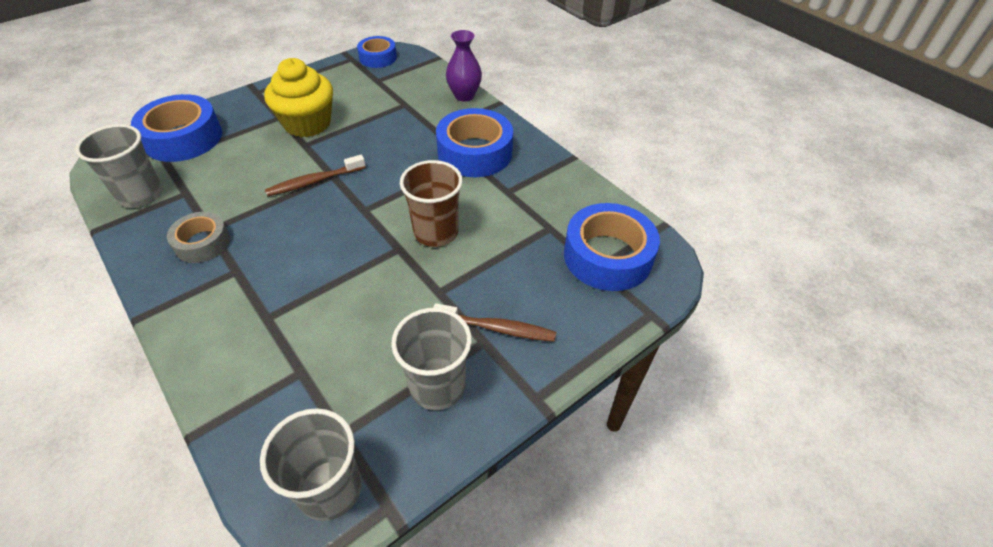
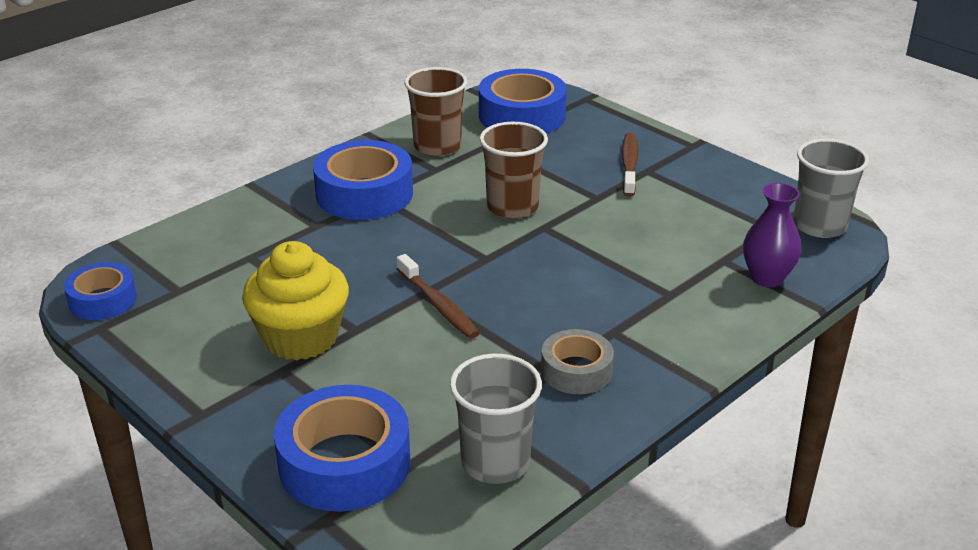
camera: 95 degrees left, 15 degrees down
grey cup [391,308,472,410] -> none
purple vase [446,30,482,102] -> purple vase moved to [743,183,802,287]
none -> brown cup [404,67,467,156]

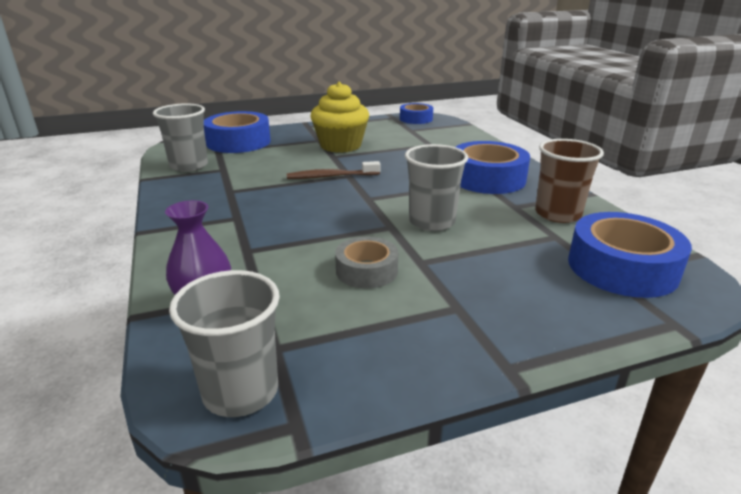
camera: 115 degrees right, 5 degrees down
brown cup [479,122,548,219] -> grey cup [405,144,468,231]
grey tape [541,329,614,394] -> grey tape moved to [335,237,398,289]
brown toothbrush [622,133,638,197] -> none

